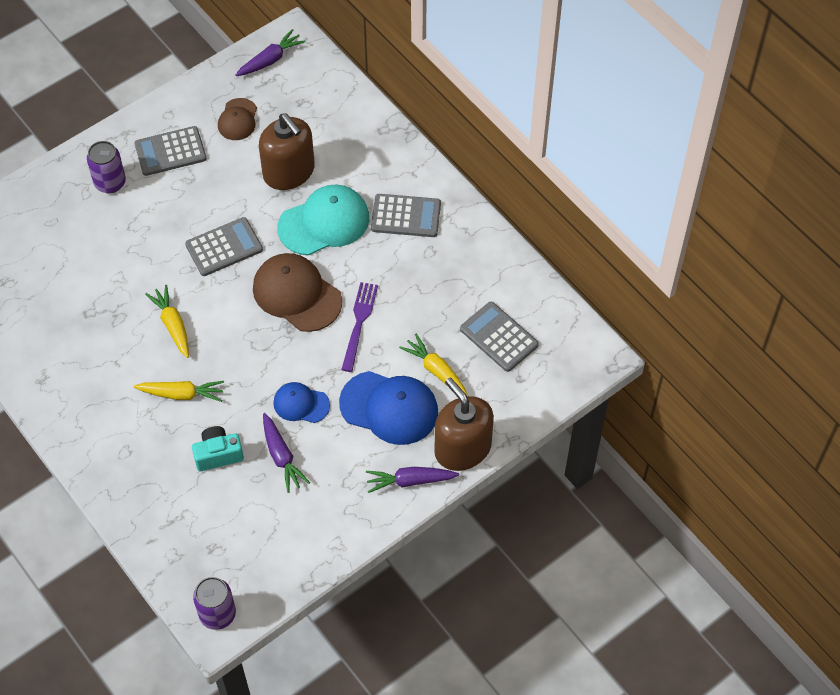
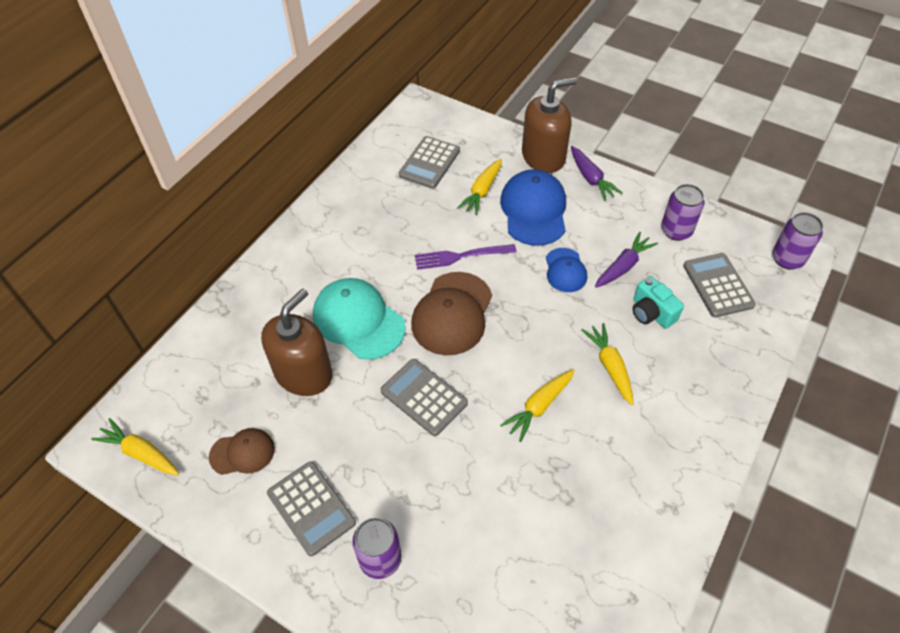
camera: 110 degrees left, 5 degrees down
purple carrot [235,29,305,76] -> yellow carrot [91,418,179,475]
grey calculator [371,194,441,237] -> grey calculator moved to [683,253,756,318]
brown soap dispenser [434,378,494,471] -> brown soap dispenser turned 150 degrees counterclockwise [522,77,577,173]
none -> purple can [661,184,705,241]

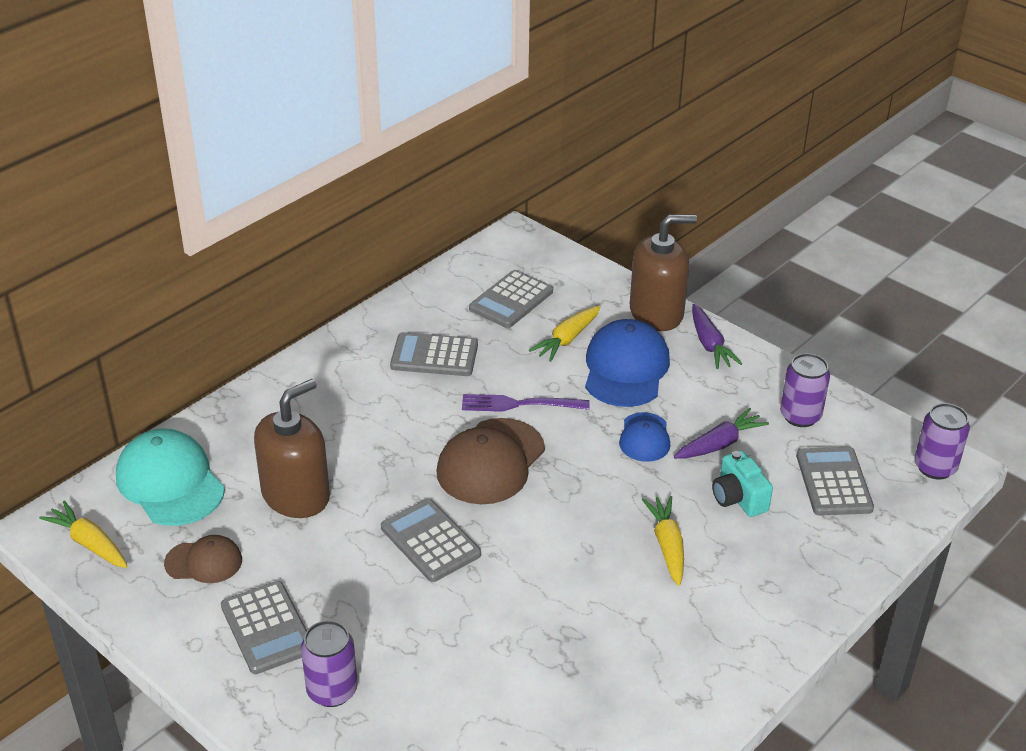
camera: 10 degrees right, 15 degrees down
turquoise cap [313,278,406,360] -> turquoise cap moved to [116,429,225,526]
yellow carrot [500,370,575,442] -> none
none -> grey calculator [390,332,478,376]

